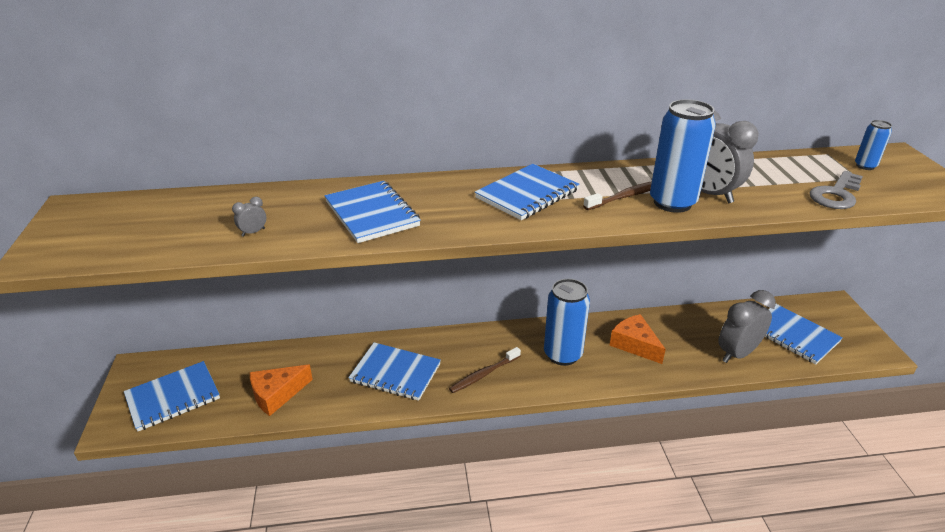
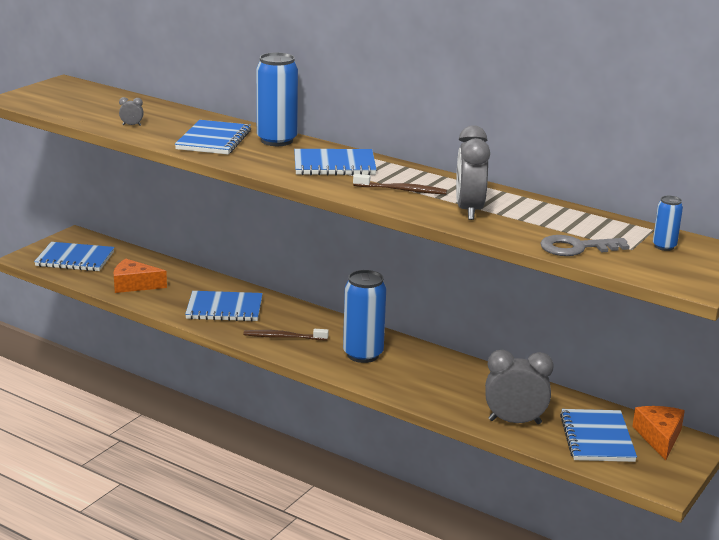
camera: 40 degrees right, 10 degrees down
blue notebook [348,342,441,401] -> blue notebook turned 60 degrees counterclockwise [185,291,263,322]
orange cheese [609,314,666,364] -> orange cheese moved to [632,406,685,460]
blue can [650,99,716,213] -> blue can moved to [256,52,298,146]

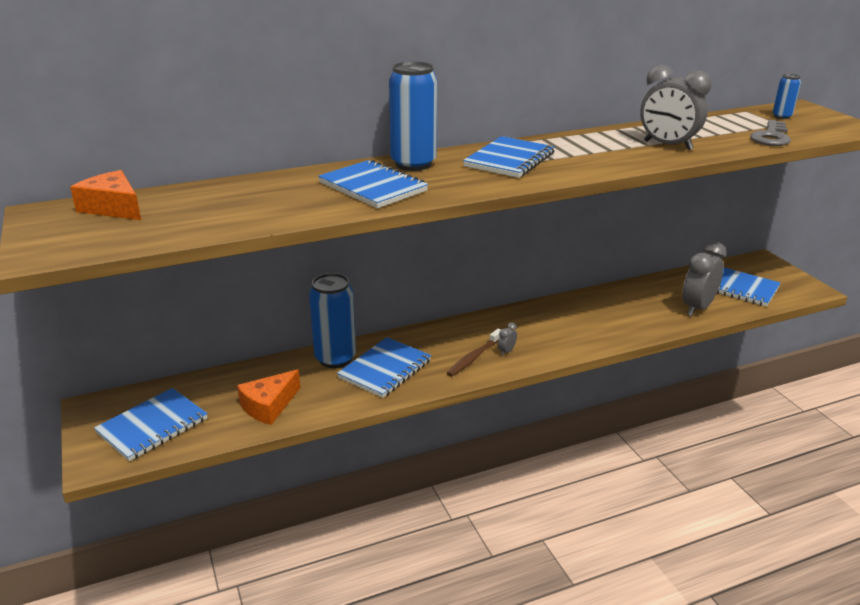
camera: 55 degrees left, 5 degrees up
grey clock [119,97,144,126] -> grey clock moved to [498,322,517,356]
blue can [343,270,386,363] -> blue can moved to [309,273,356,368]
brown toothbrush [353,174,447,194] -> none
orange cheese [632,406,685,460] -> orange cheese moved to [70,170,141,220]

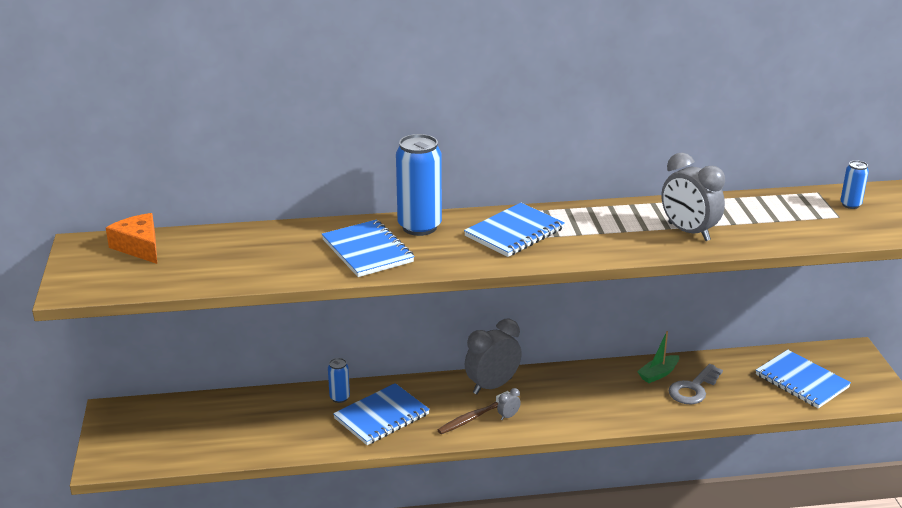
camera: 15 degrees right, 0 degrees up
blue notebook [94,388,208,462] -> none
orange cheese [237,369,301,425] -> none
blue can [309,273,356,368] -> blue can [328,358,350,403], size x0.50
grey clock [682,242,727,316] -> grey clock moved to [465,319,522,394]
grey key [750,120,791,146] -> grey key moved to [669,364,723,404]
none -> green boat [637,331,679,383]

